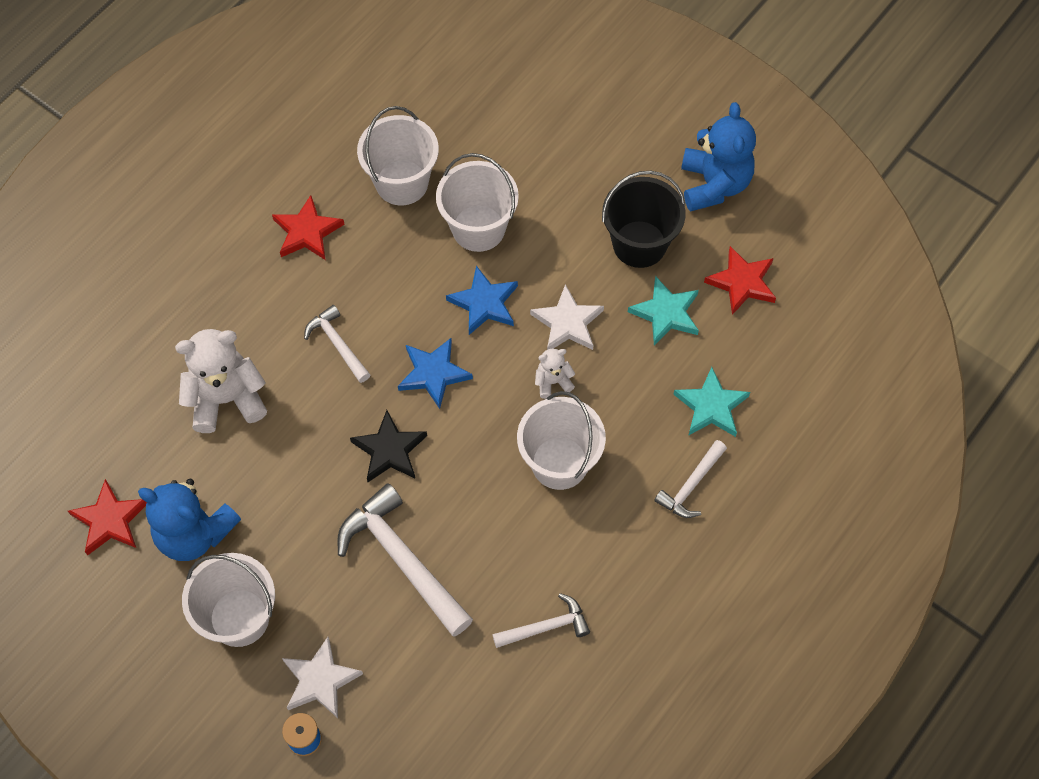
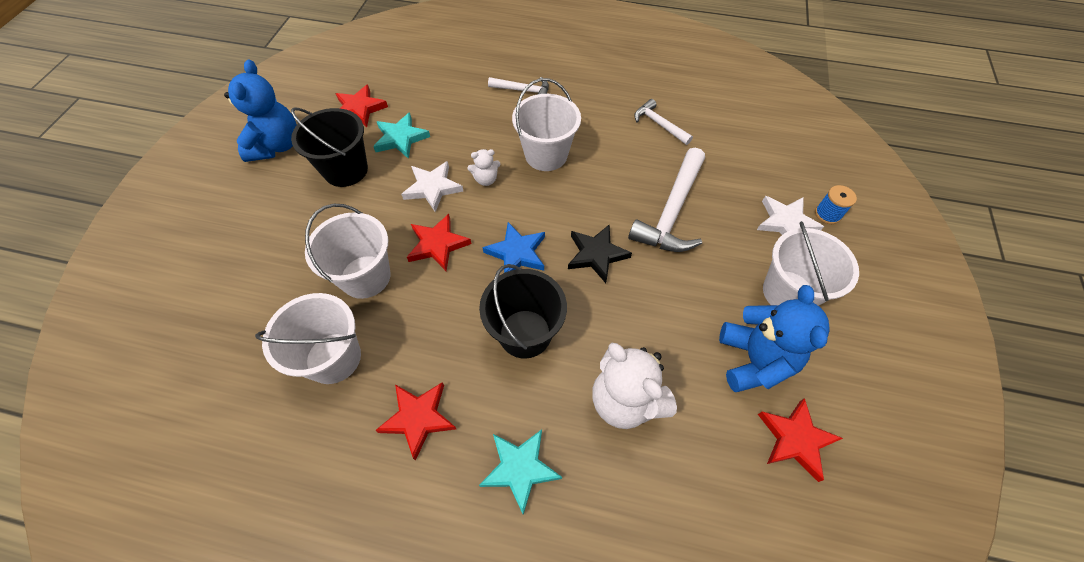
camera: 115 degrees left, 5 degrees down
white hammer [304,305,370,383] -> black bucket [479,264,567,359]
blue star [446,266,518,335] -> red star [407,214,471,271]
white teddy bear [535,348,575,399] -> white teddy bear turned 60 degrees counterclockwise [467,149,501,186]
turquoise star [673,367,750,437] -> turquoise star moved to [479,429,562,515]
blue teddy bear [681,102,756,212] -> blue teddy bear turned 120 degrees clockwise [224,60,297,162]

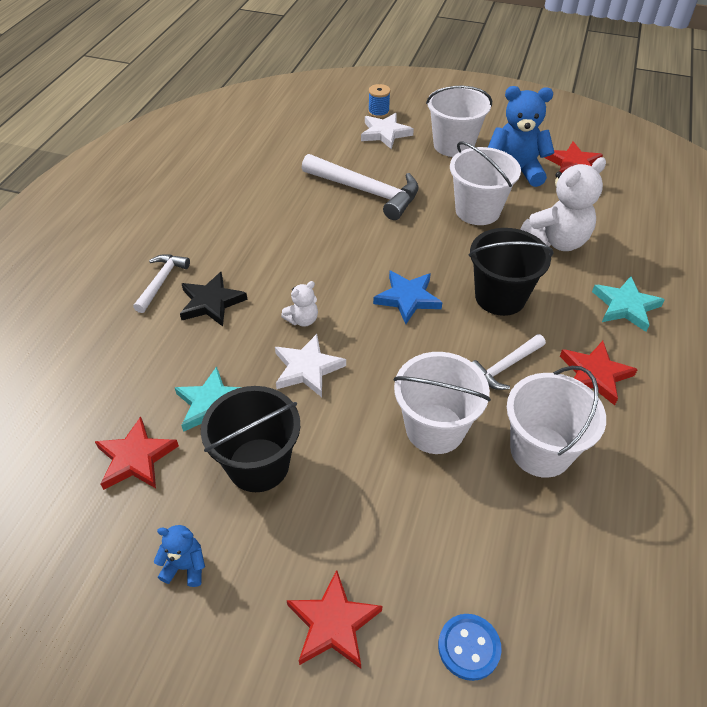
camera: 85 degrees left, 10 degrees down
blue teddy bear [224,60,297,162] -> blue teddy bear [154,525,205,587], size x0.49
red star [407,214,471,271] -> red star moved to [286,570,382,669]
white teddy bear [467,149,501,186] -> white teddy bear turned 60 degrees clockwise [281,281,318,327]
white bucket [512,78,581,171] -> white bucket moved to [450,142,521,225]
black star [568,224,632,283] -> black star moved to [180,272,248,326]
white hammer [634,99,693,145] -> white hammer moved to [472,334,546,390]
none -> blue button [438,614,502,681]

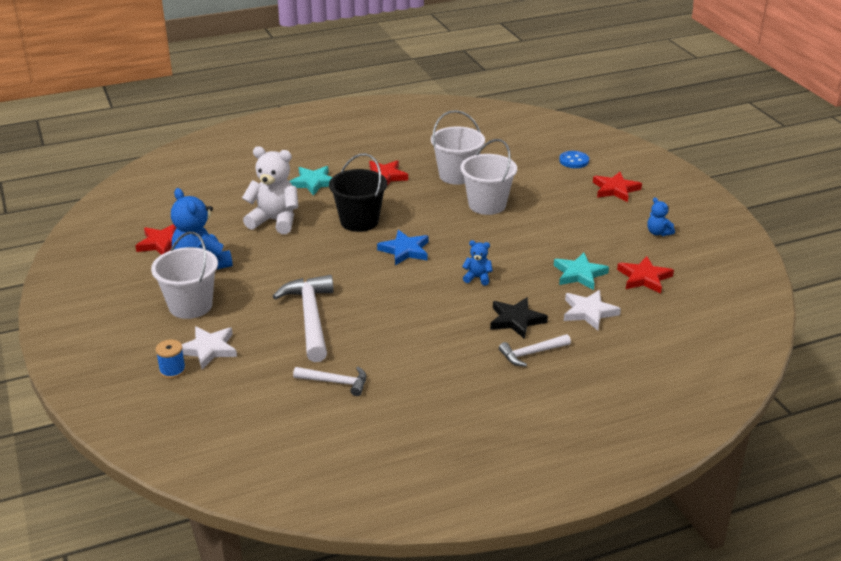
camera: 130 degrees left, 15 degrees down
black bucket [201,386,300,492] -> none
white star [275,334,346,397] -> white star moved to [564,290,621,330]
white teddy bear [281,281,318,327] -> blue teddy bear [462,240,493,285]
white bucket [450,142,521,225] -> none
white hammer [472,334,546,390] -> white hammer moved to [293,367,366,396]

